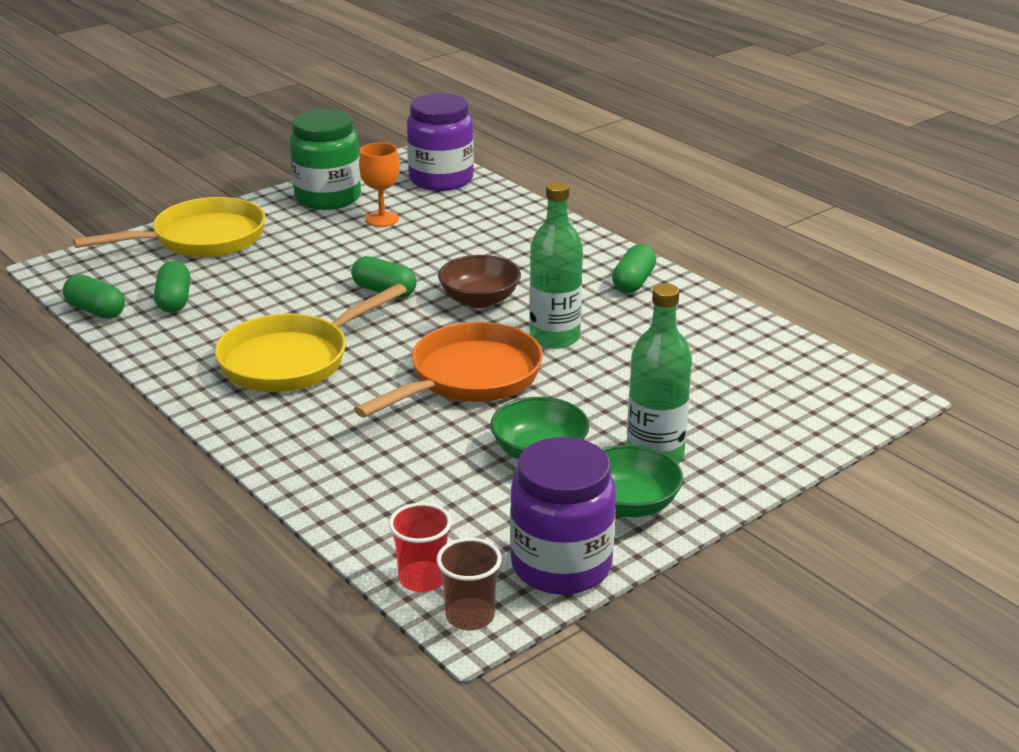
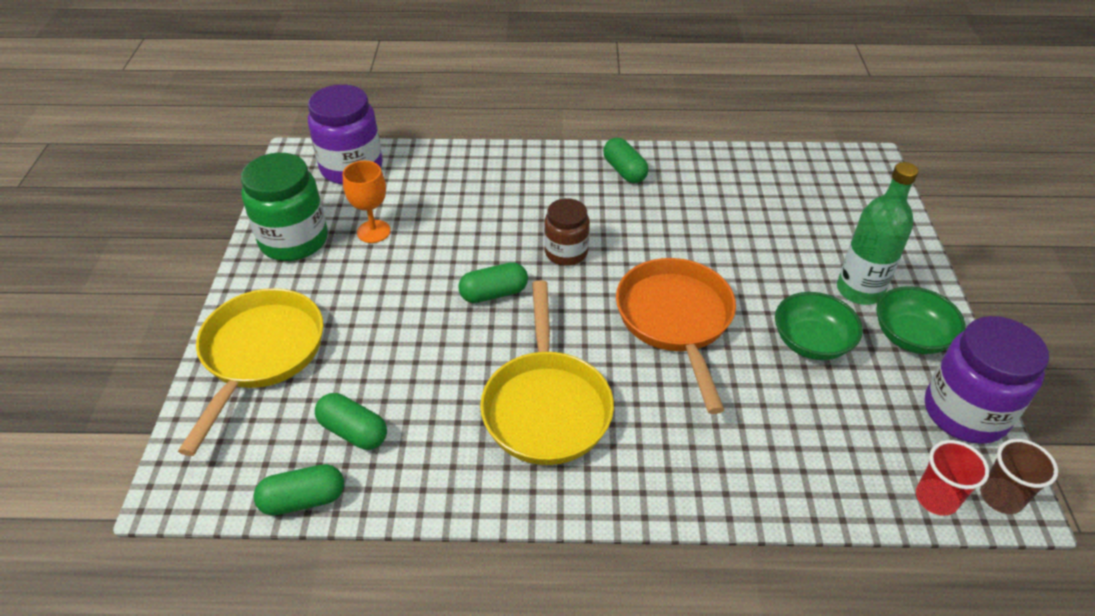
camera: 50 degrees left, 15 degrees up
brown bowl [438,255,521,308] -> brown jar [544,198,590,266]
green bottle [529,181,583,349] -> none

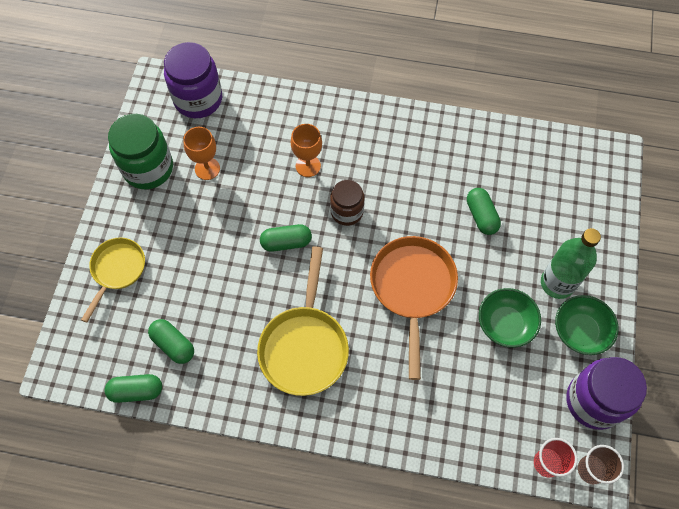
camera: 10 degrees right, 20 degrees up
yellow pan [178,288,323,456] -> yellow pan [81,237,145,323], size x0.64
green capsule [603,137,649,183] -> green capsule moved to [467,188,501,235]
none -> orange goblet [291,124,322,177]

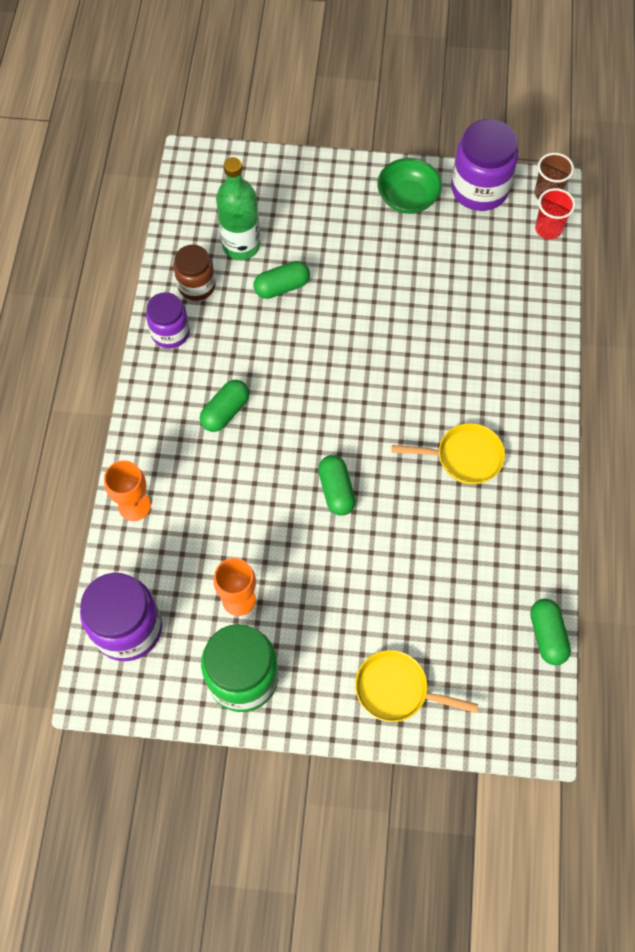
camera: 95 degrees left, 0 degrees up
green capsule [148,319,194,364] -> green capsule moved to [200,380,249,432]
yellow pan [257,247,349,396] -> yellow pan [392,423,505,485], size x0.64
orange goblet [291,124,322,177] -> orange goblet moved to [104,460,151,521]
brown jar [330,180,365,226] -> brown jar moved to [174,245,216,301]
orange pan [370,236,458,380] -> none
green bowl [479,288,541,348] -> none
green bottle [541,228,601,299] -> green bottle moved to [216,157,260,260]
none -> purple jar [146,292,190,349]

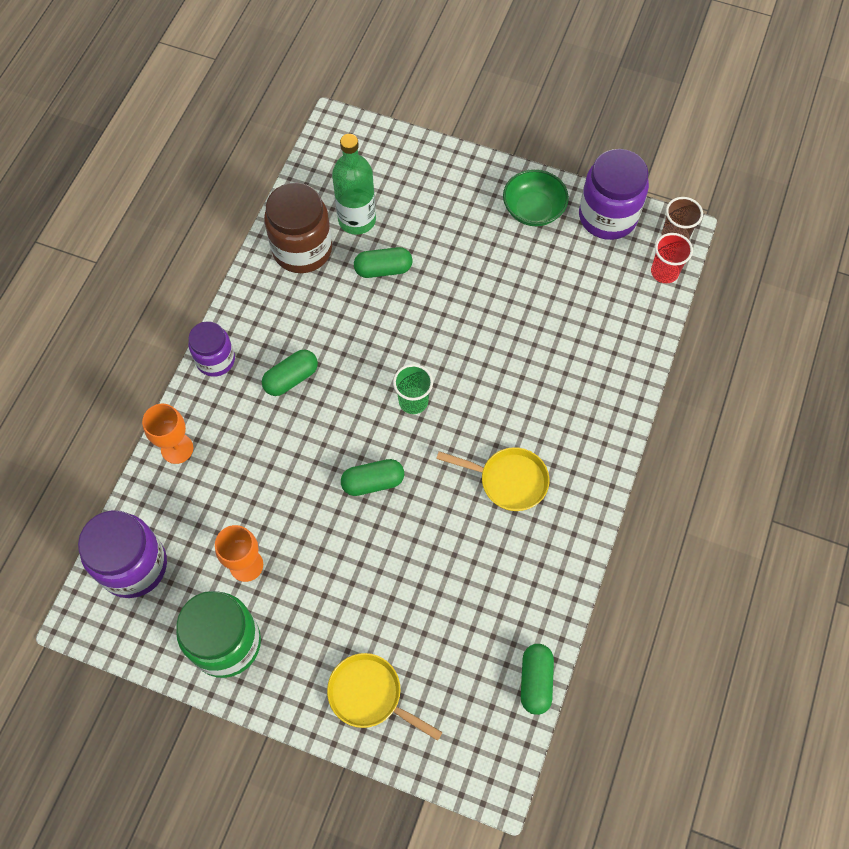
camera: 15 degrees right, 0 degrees up
purple jar [146,292,190,349] -> purple jar moved to [188,321,235,377]
brown jar [174,245,216,301] -> brown jar [264,183,332,273], size x1.60
green capsule [318,455,356,516] -> green capsule turned 75 degrees clockwise [341,459,404,496]
none -> green cup [393,364,433,414]

